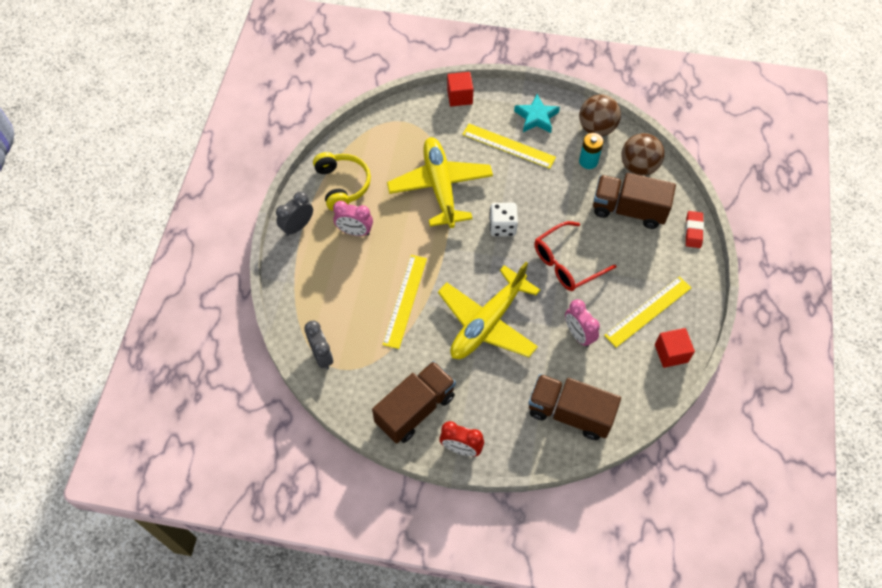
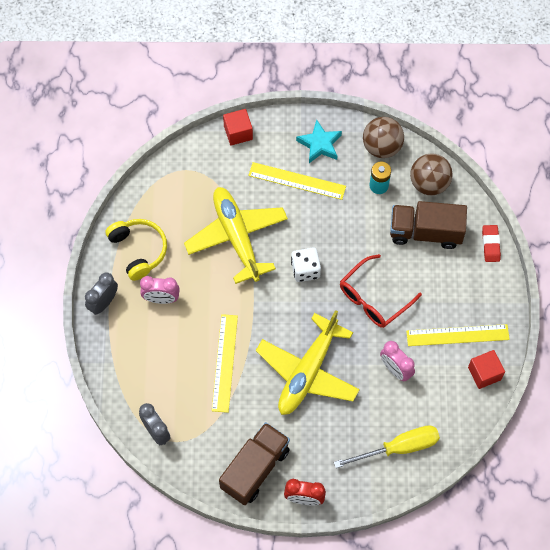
camera: 10 degrees left, 5 degrees up
brown truck [528,374,621,440] -> yellow screwdriver [334,425,440,468]
yellow ruler [604,276,691,348] -> yellow ruler turned 45 degrees clockwise [406,324,510,346]

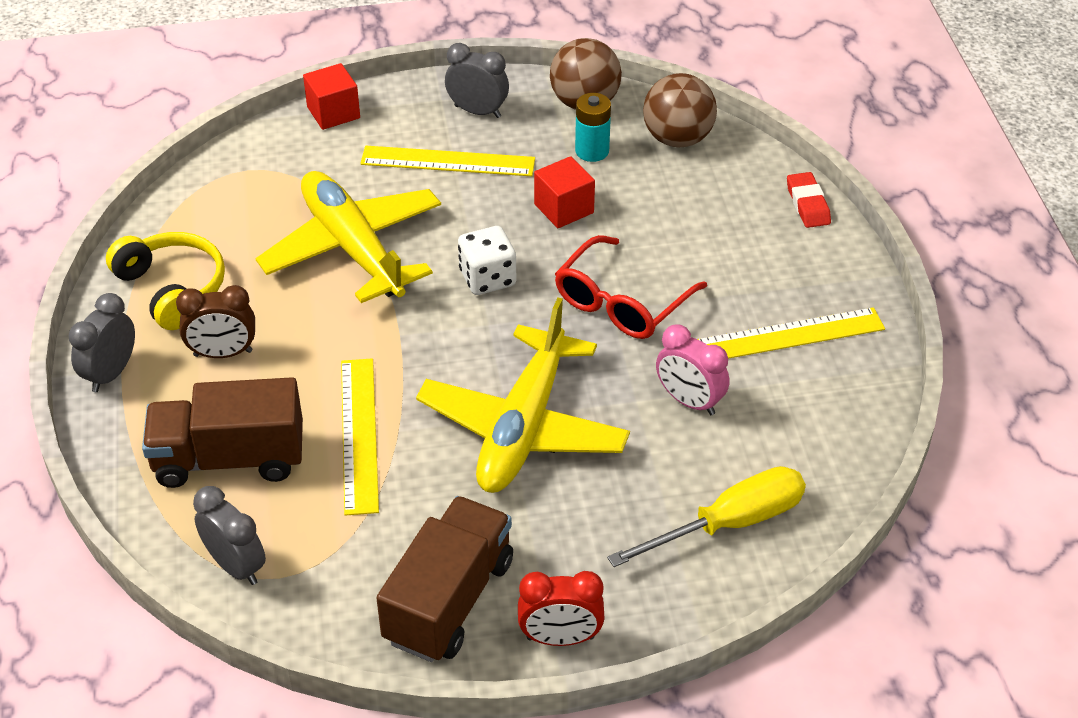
camera: 10 degrees left, 20 degrees down
pink clock [140,276,180,304] -> brown clock [176,285,255,358]
turquoise star [296,119,342,163] -> grey clock [445,43,509,118]
brown truck [390,201,467,249] -> brown truck moved to [142,377,303,488]
red cube [468,350,505,389] -> red cube moved to [534,156,595,228]

